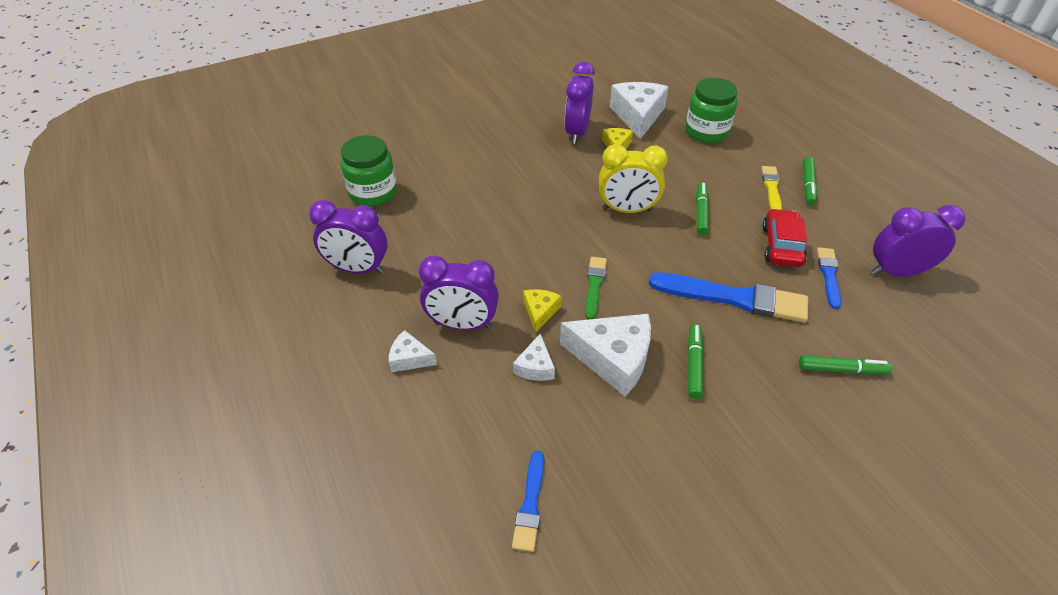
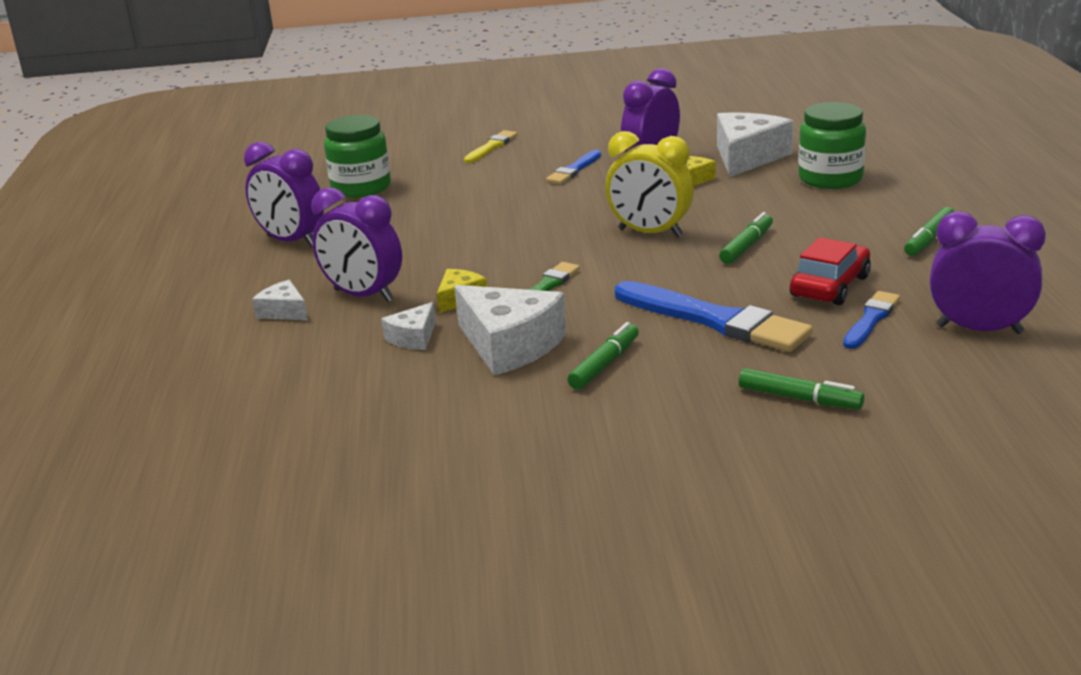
camera: 25 degrees right, 20 degrees down
blue brush [512,451,544,552] -> blue brush moved to [546,150,601,184]
yellow brush [762,166,782,210] -> yellow brush moved to [464,130,518,163]

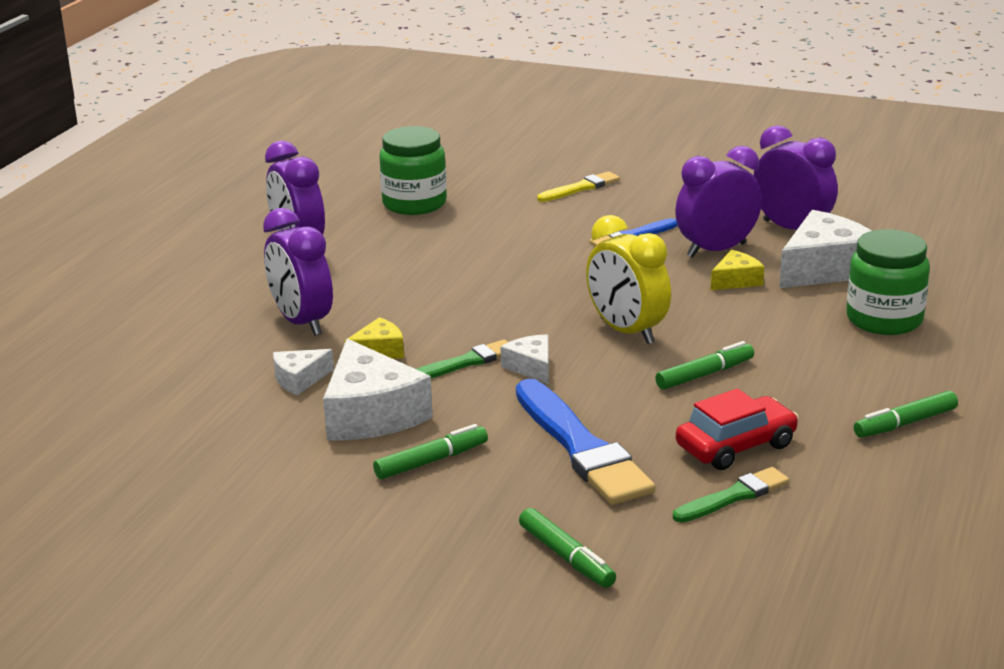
camera: 25 degrees right, 0 degrees up
white cheese [252,280,308,320] -> white cheese moved to [501,334,548,384]
blue brush [843,291,900,349] -> green brush [673,467,789,523]
purple clock [930,211,1046,334] -> purple clock moved to [753,125,838,230]

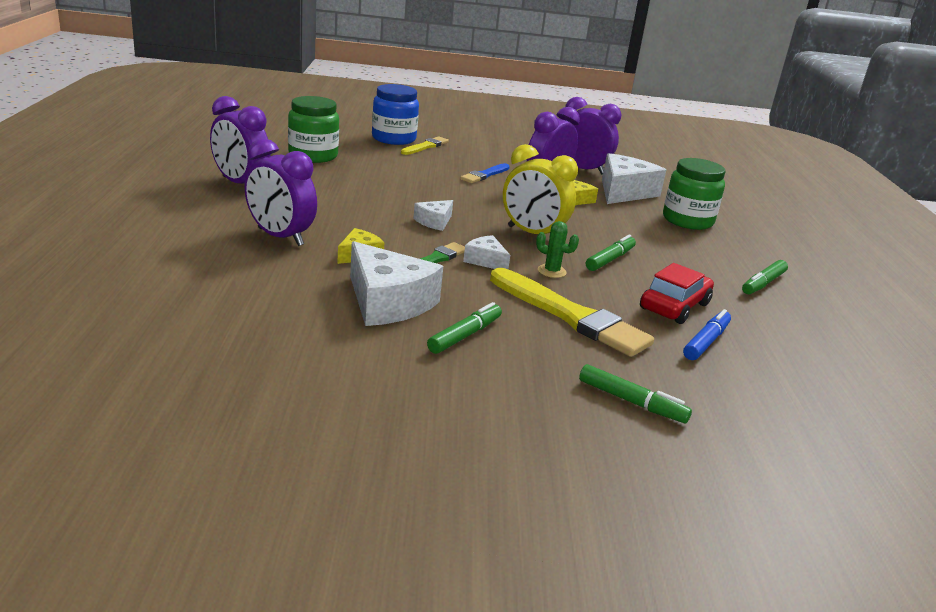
camera: 25 degrees left, 0 degrees up
white cheese [273,349,334,395] -> white cheese moved to [413,200,453,231]
blue brush [516,379,655,505] -> yellow brush [490,268,654,357]
green brush [673,467,789,523] -> blue marker [683,309,731,360]
none -> blue jar [372,84,419,145]
none -> green cactus [536,221,579,278]

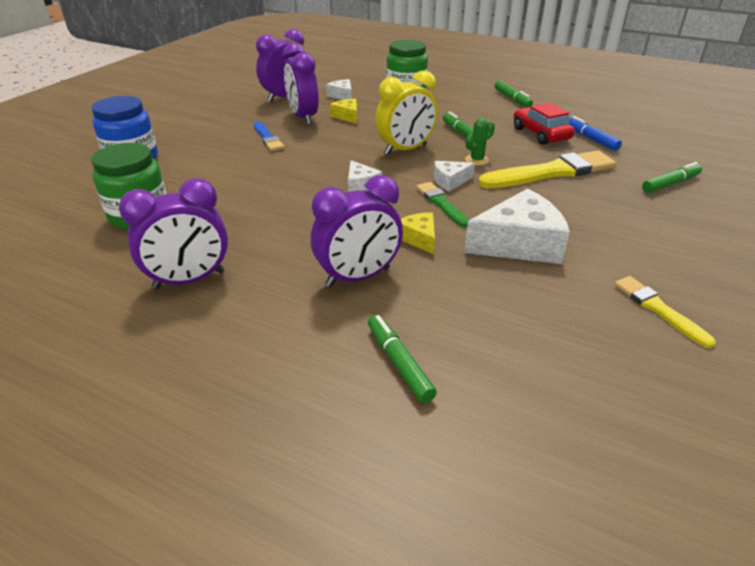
camera: 60 degrees left, 10 degrees up
yellow brush [401,136,449,155] -> yellow brush moved to [614,276,716,348]
green marker [427,302,502,354] -> green marker moved to [368,315,437,403]
white cheese [602,153,666,204] -> white cheese [326,79,352,100], size x0.51

